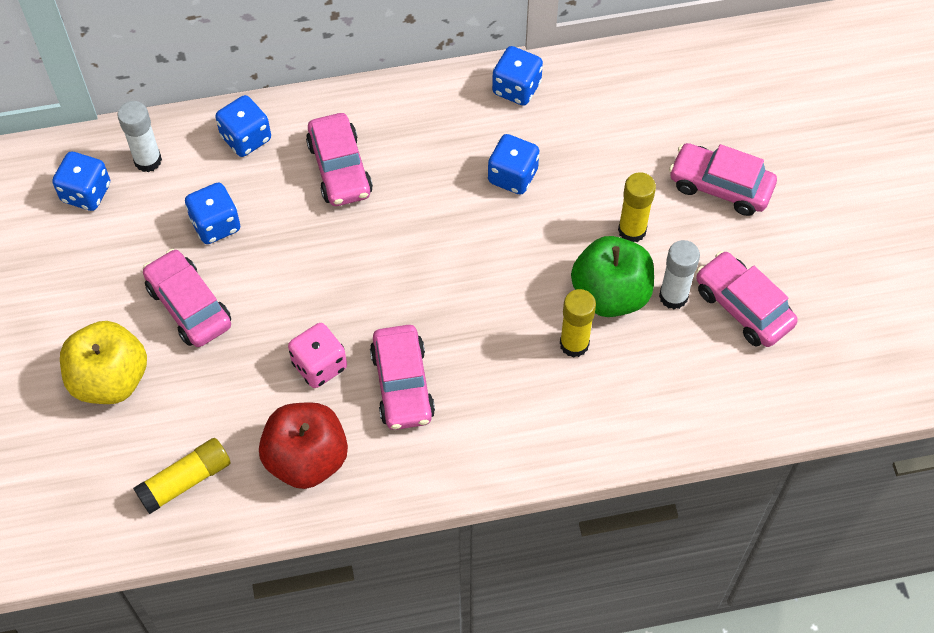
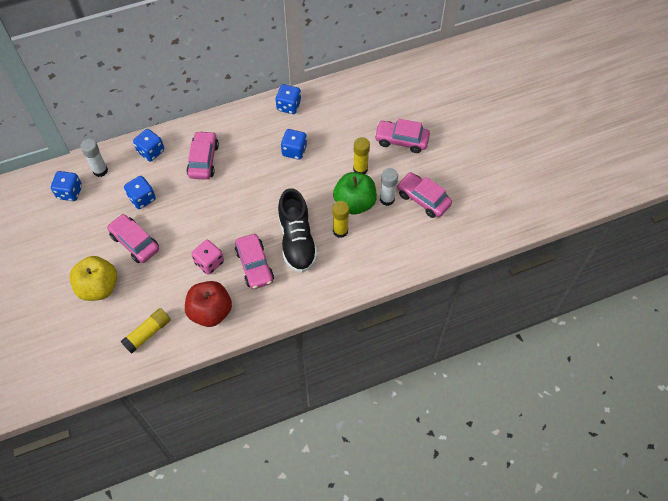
camera: 10 degrees left, 0 degrees up
pink car [306,113,373,206] -> pink car turned 150 degrees counterclockwise [187,131,219,180]
none -> black shoe [278,188,318,273]

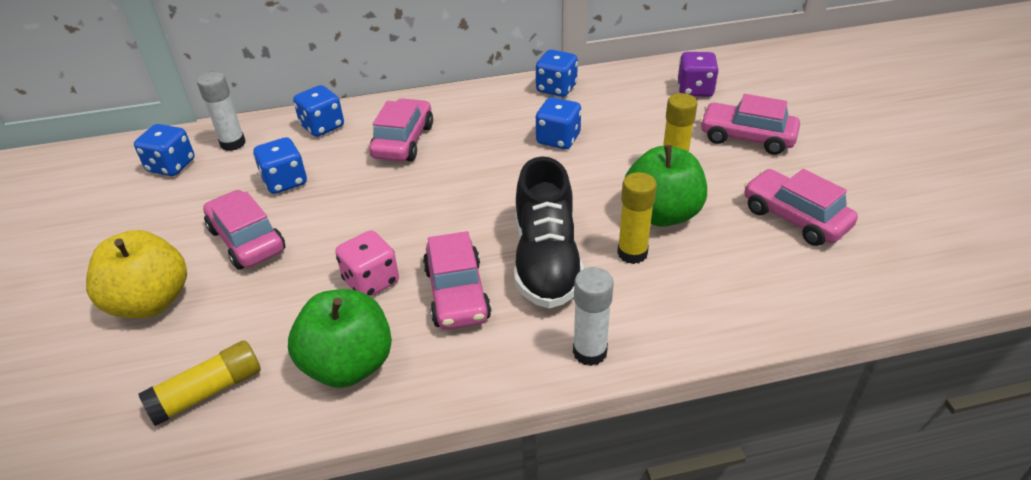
camera: 10 degrees right, 20 degrees down
red apple [185,281,232,327] -> green apple [288,289,392,388]
white glue stick [380,168,398,206] -> white glue stick moved to [573,267,614,366]
none -> purple dice [678,52,719,97]

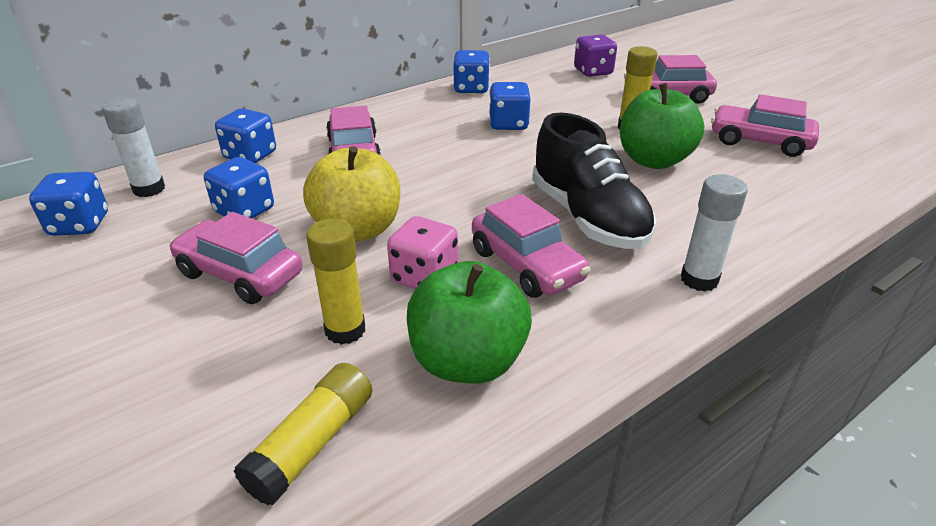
camera: 25 degrees left, 5 degrees down
yellow apple [86,230,187,318] -> yellow apple moved to [303,146,400,242]
yellow glue stick [617,172,657,264] -> yellow glue stick moved to [306,218,365,345]

